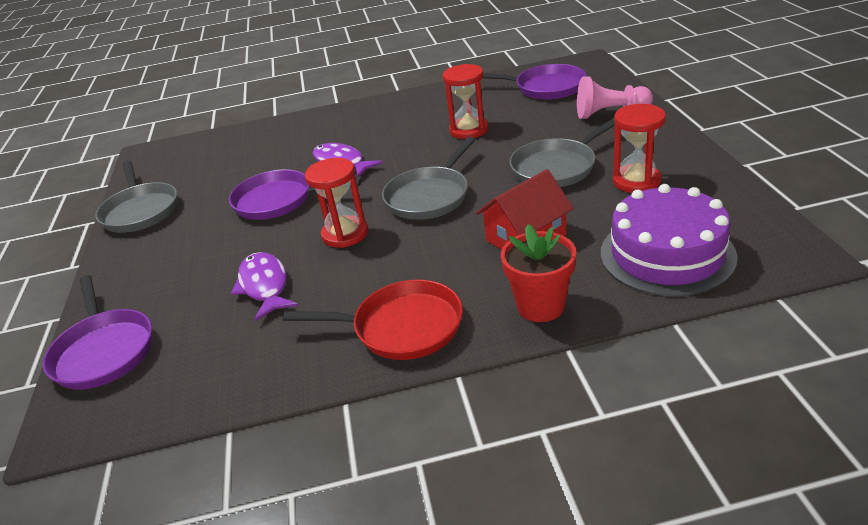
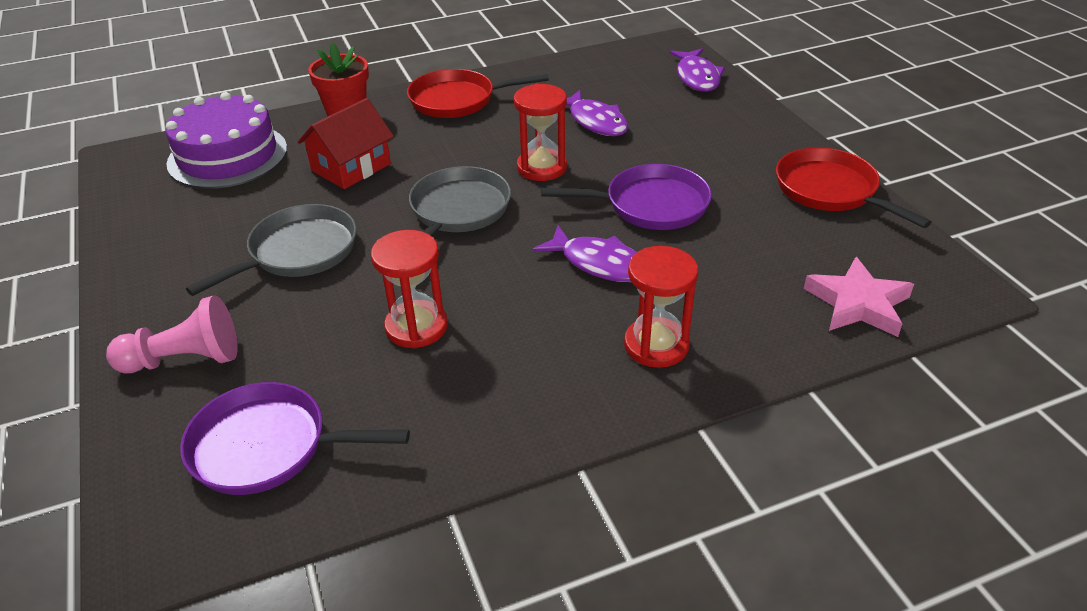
camera: 165 degrees right, 5 degrees up
purple pan [43,275,153,390] -> purple fish [669,48,725,92]
grey pan [95,161,177,233] -> red pan [776,147,932,228]
red hourglass [613,104,666,193] -> red hourglass moved to [624,246,698,368]
none -> pink star [804,257,914,337]

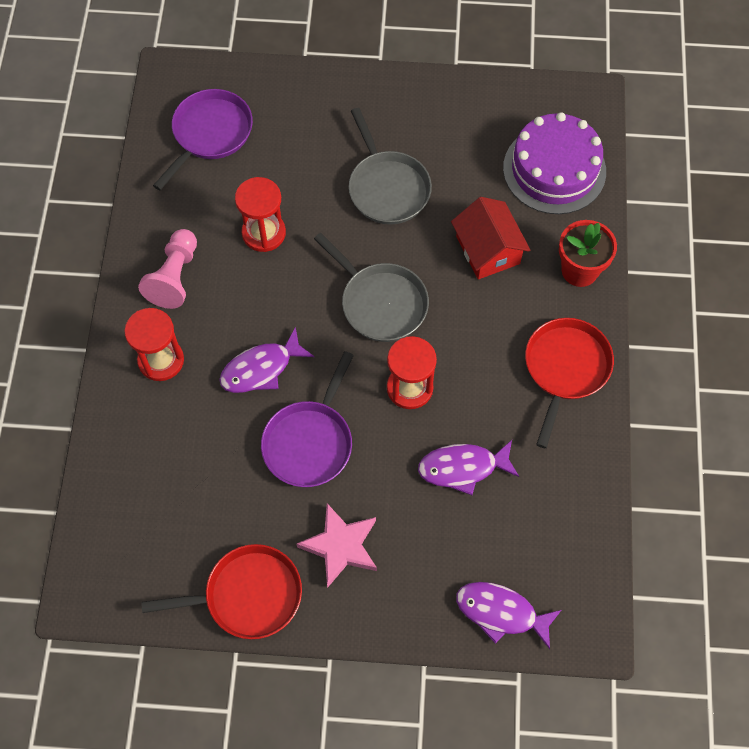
camera: 115 degrees right, 25 degrees up
pink pawn [106,295,238,373] -> pink pawn moved to [138,229,197,309]
pink star [804,257,914,337] -> pink star moved to [297,503,377,588]

